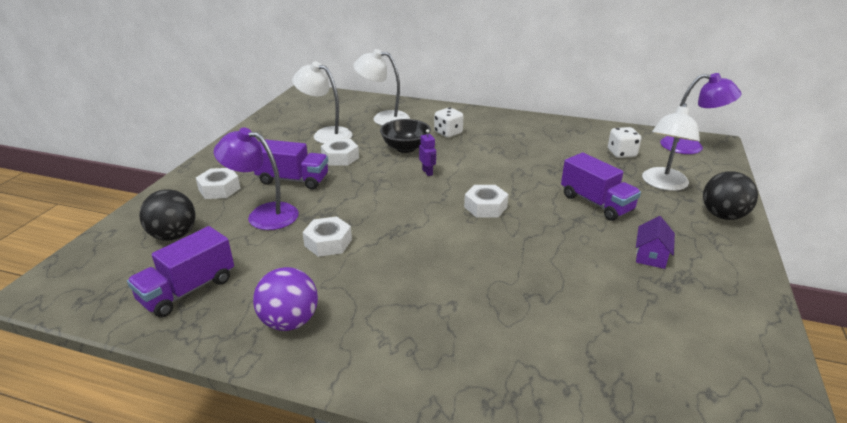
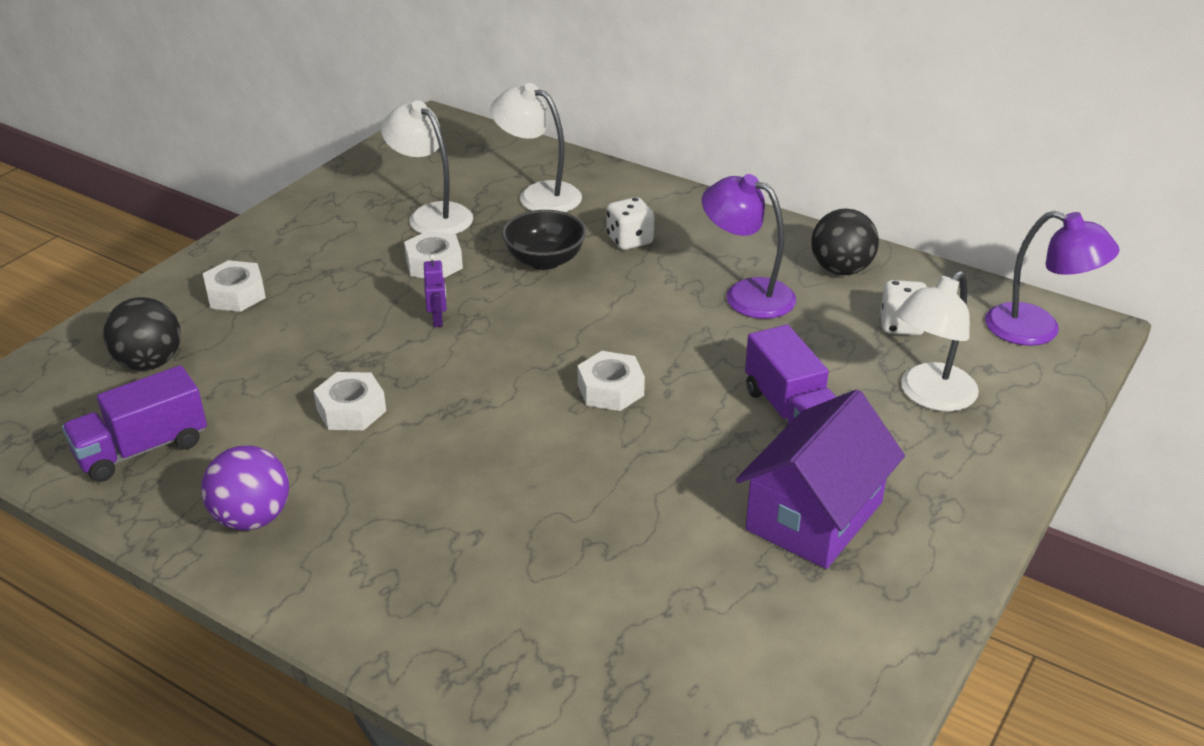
camera: 15 degrees right, 5 degrees up
purple lamp [214,128,299,230] -> purple lamp moved to [702,174,796,319]
purple truck [254,139,328,190] -> none
purple robot [419,129,436,176] -> purple robot moved to [424,254,447,327]
purple house [636,216,675,269] -> purple house [736,389,905,569], size x2.12
black ball [703,171,758,220] -> black ball moved to [811,208,879,275]

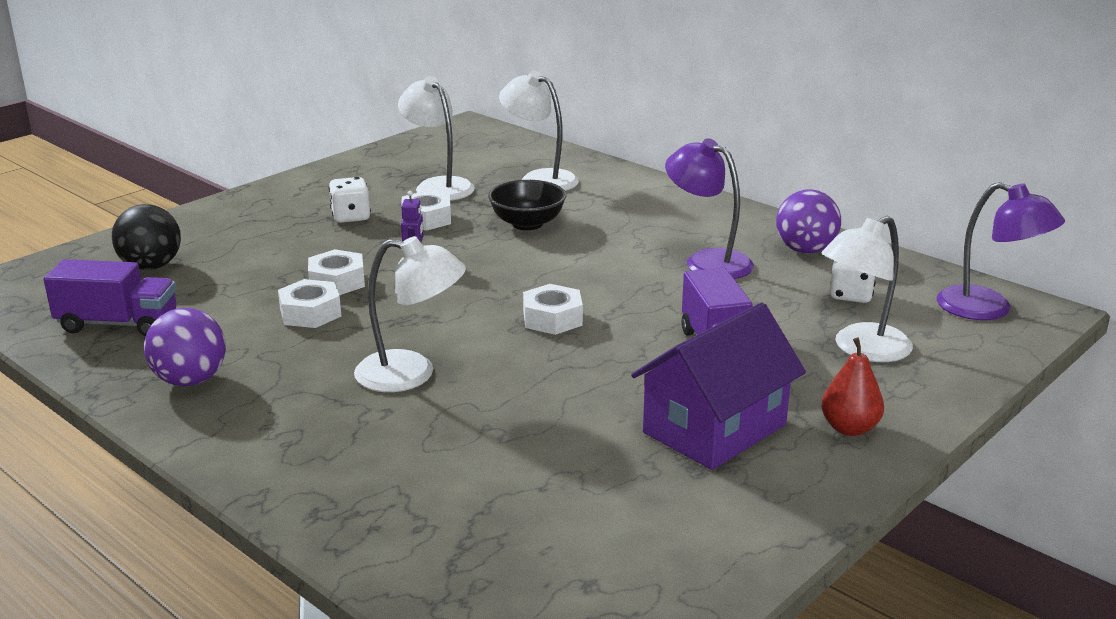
camera: 10 degrees right, 10 degrees down
purple truck [62,365,207,482] -> purple truck turned 150 degrees counterclockwise [44,259,176,336]
white nut [203,260,266,312] -> white nut moved to [308,249,365,295]
white dice [607,197,654,250] -> white dice moved to [329,177,371,223]
black ball [811,208,879,275] -> purple ball [776,189,841,254]
none -> white lamp [354,236,466,392]
none -> red pear [821,338,884,436]

